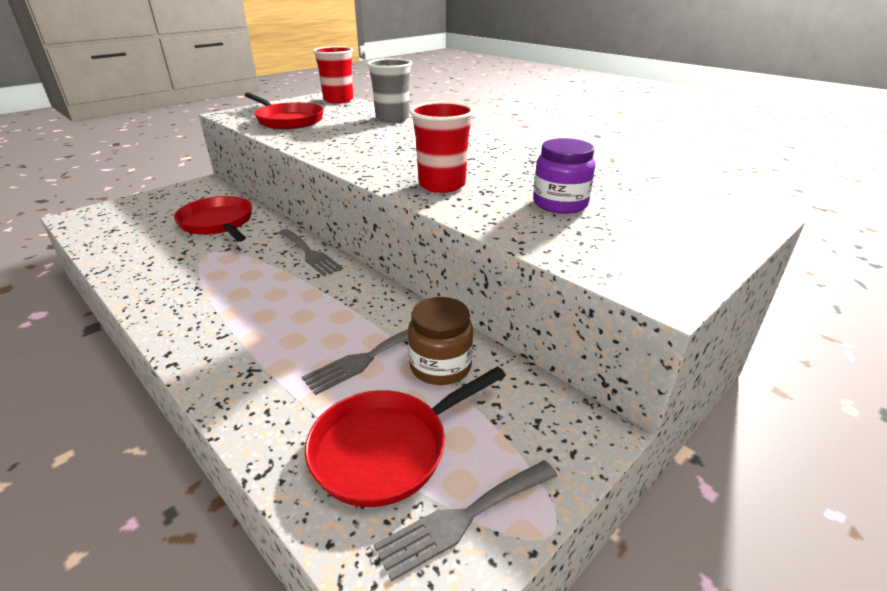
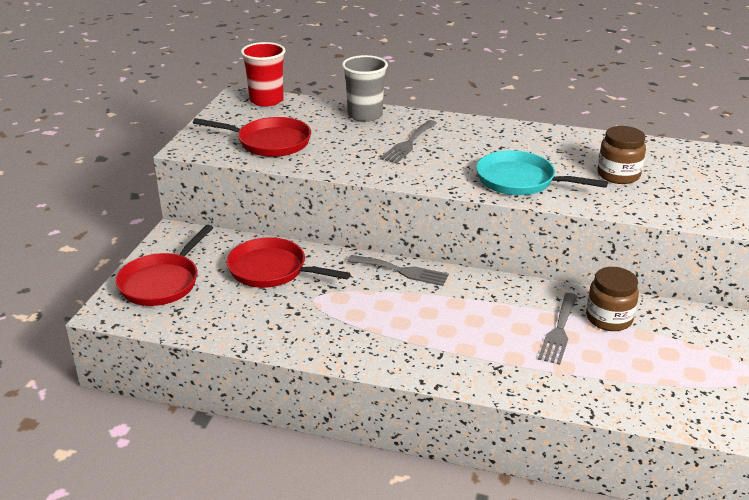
camera: 30 degrees left, 0 degrees up
red pan [305,367,506,507] -> red pan moved to [115,225,213,306]
grey fork [374,460,558,582] -> grey fork moved to [380,120,437,164]
red cup [410,102,474,193] -> turquoise pan [476,150,608,195]
purple jar [533,138,595,214] -> brown jar [597,126,646,184]

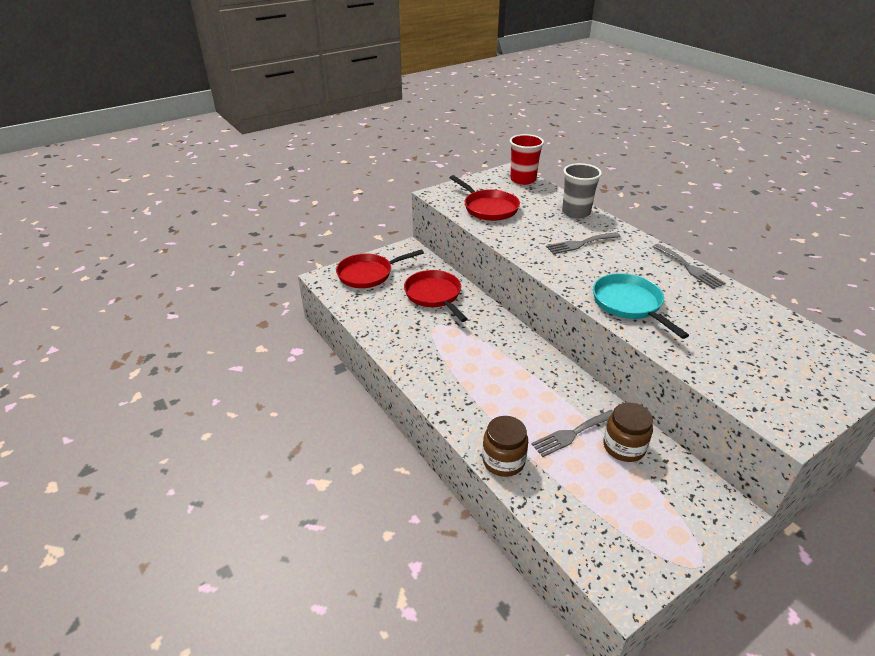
camera: 40 degrees right, 5 degrees up
grey fork [347,255,449,286] -> grey fork moved to [653,244,725,289]
brown jar [597,126,646,184] -> brown jar moved to [482,416,528,477]

